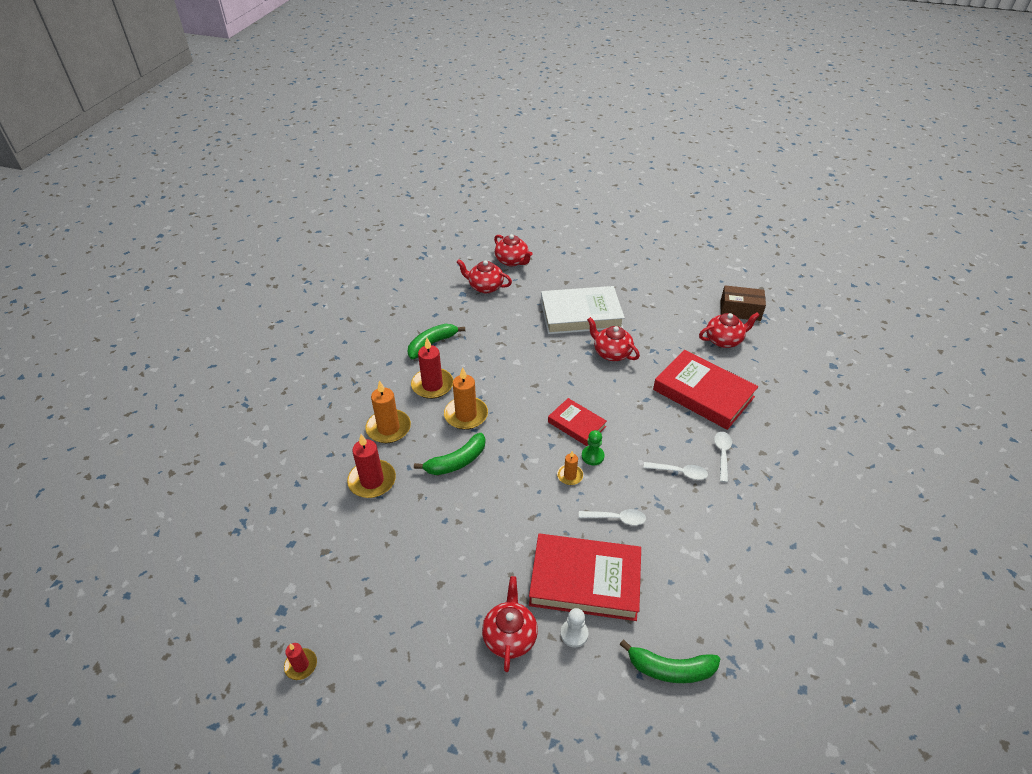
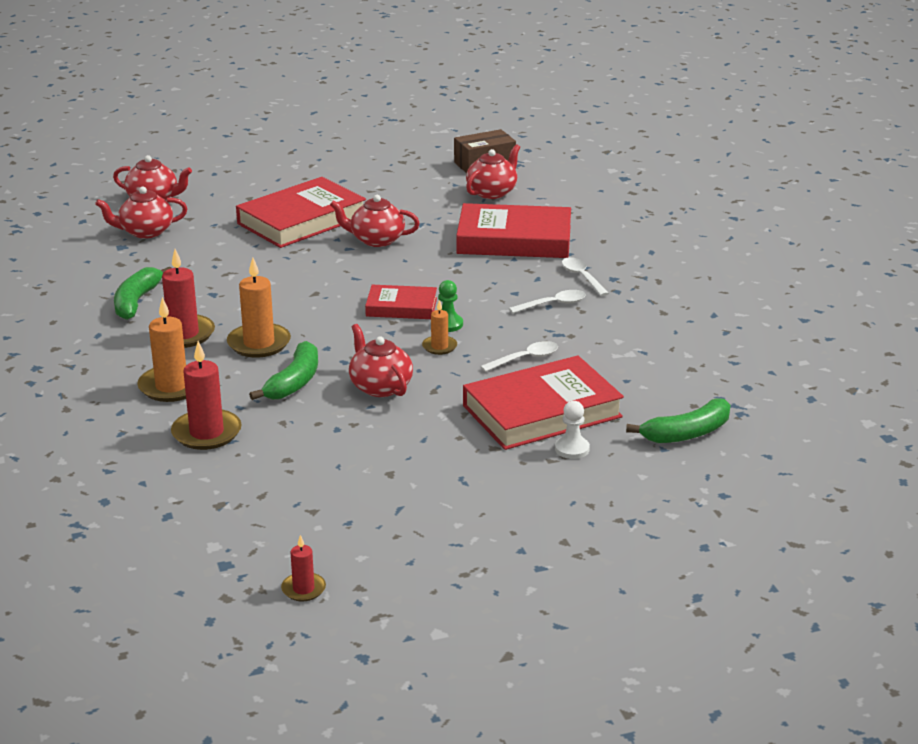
camera: 35 degrees left, 15 degrees down
red teapot [482,576,538,672] -> red teapot moved to [349,324,413,397]
white book [541,286,625,334] -> red book [236,177,366,248]

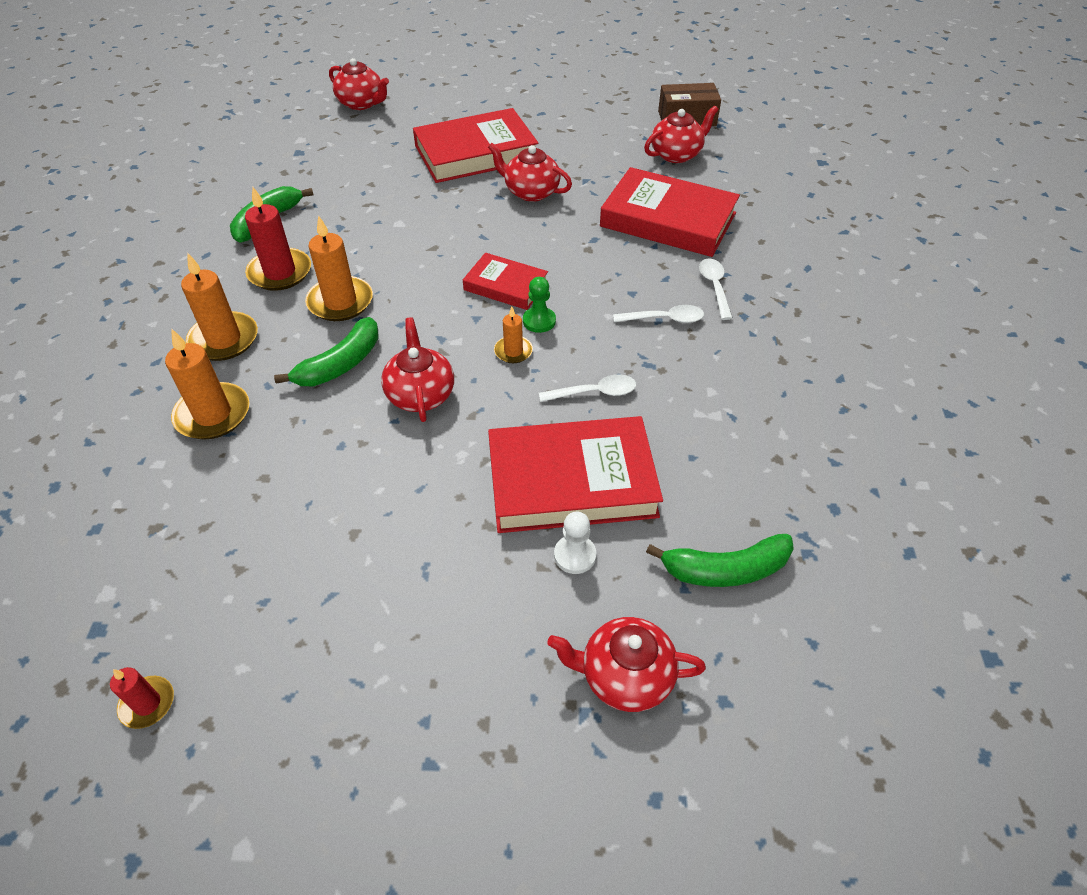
camera: 20 degrees right, 20 degrees up
red teapot [95,187,187,239] -> red teapot moved to [547,617,706,712]
red candle [171,341,242,450] -> orange candle [165,329,250,440]

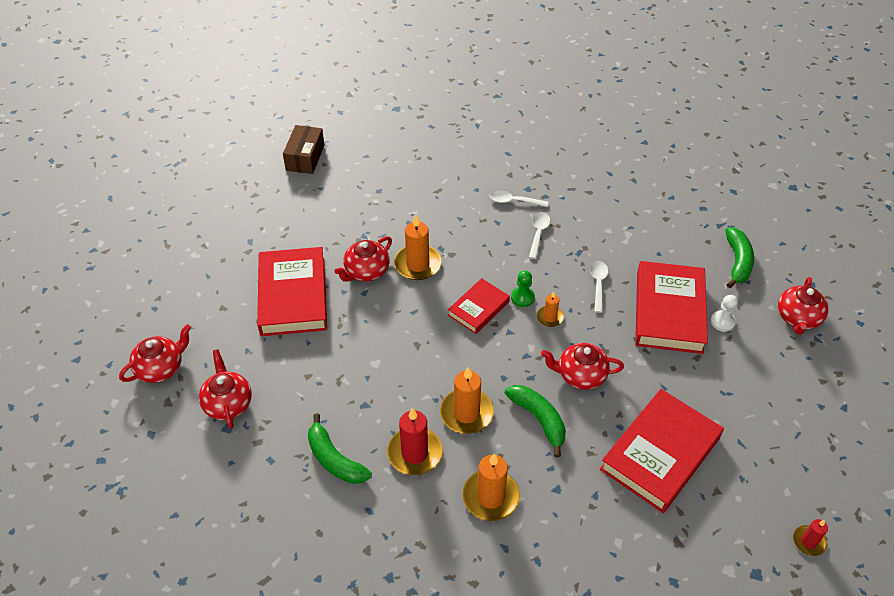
camera: 75 degrees left, 0 degrees up
orange candle [165,329,250,440] -> orange candle moved to [394,215,442,280]
red book [600,167,740,257] -> red book moved to [600,389,724,513]
red teapot [644,106,718,163] -> red teapot moved to [199,349,252,429]

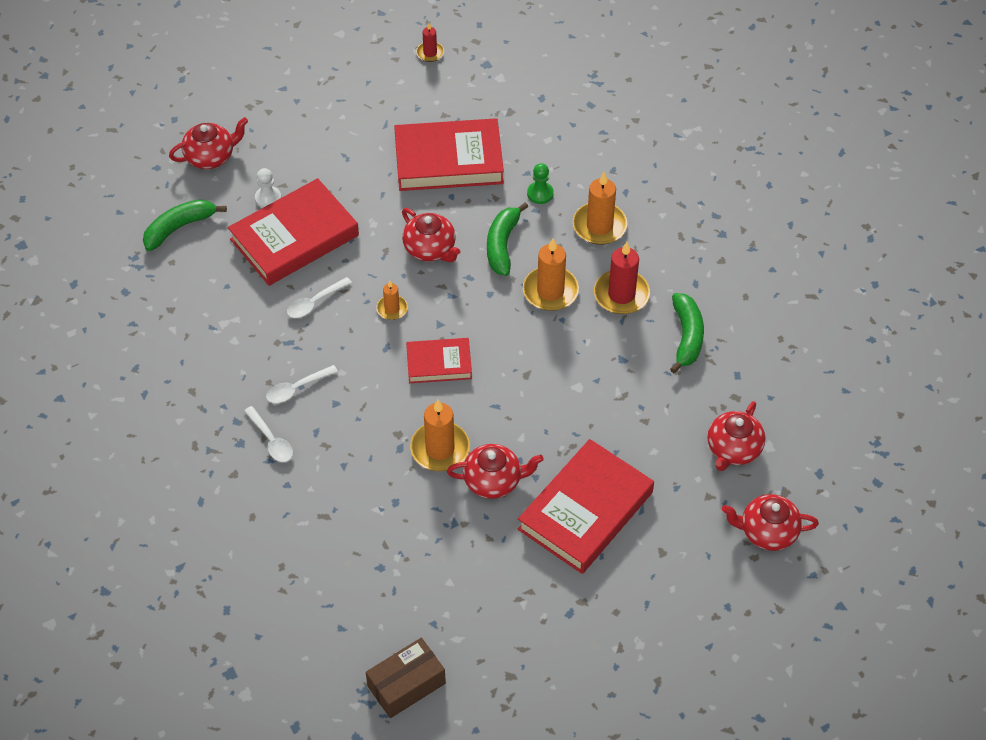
camera: 135 degrees left, 5 degrees up
green pawn [511,270,535,307] -> green pawn moved to [527,163,554,204]

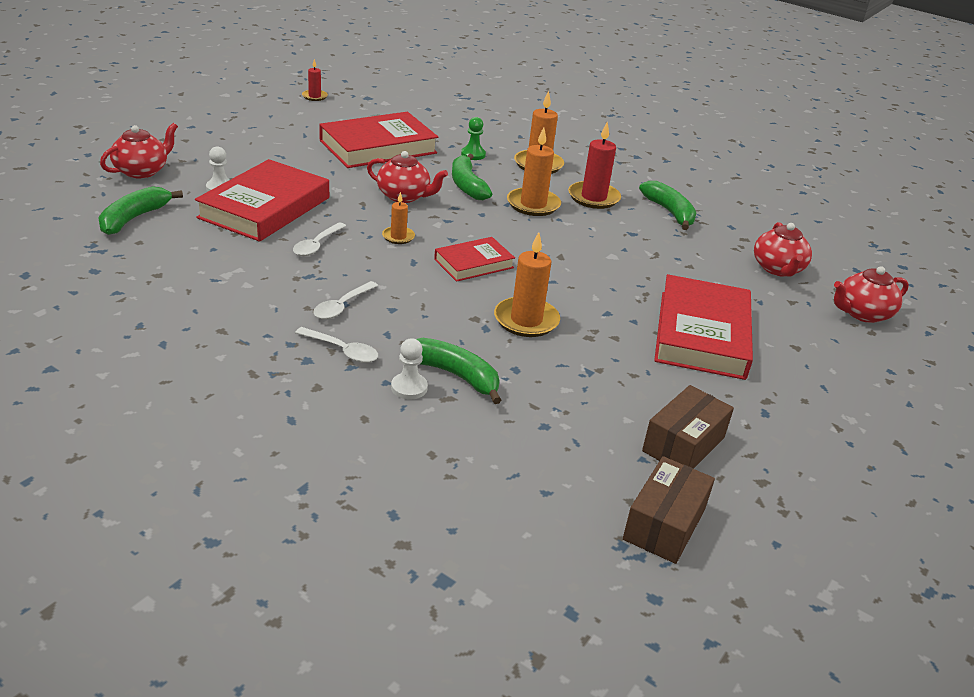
camera: 30 degrees left, 20 degrees down
red teapot [447,444,544,499] -> none
none -> white pawn [391,338,428,400]
none -> green banana [416,338,501,404]
none -> brown box [642,385,734,469]

